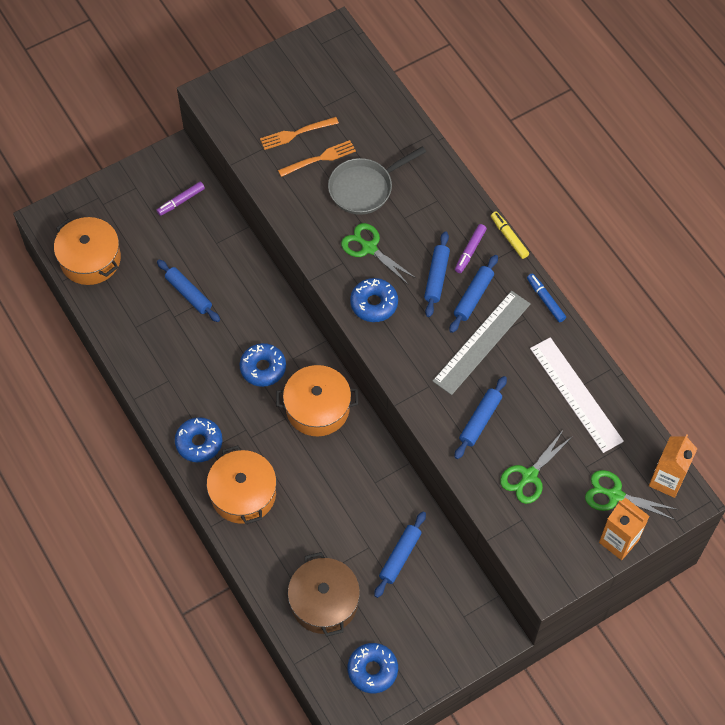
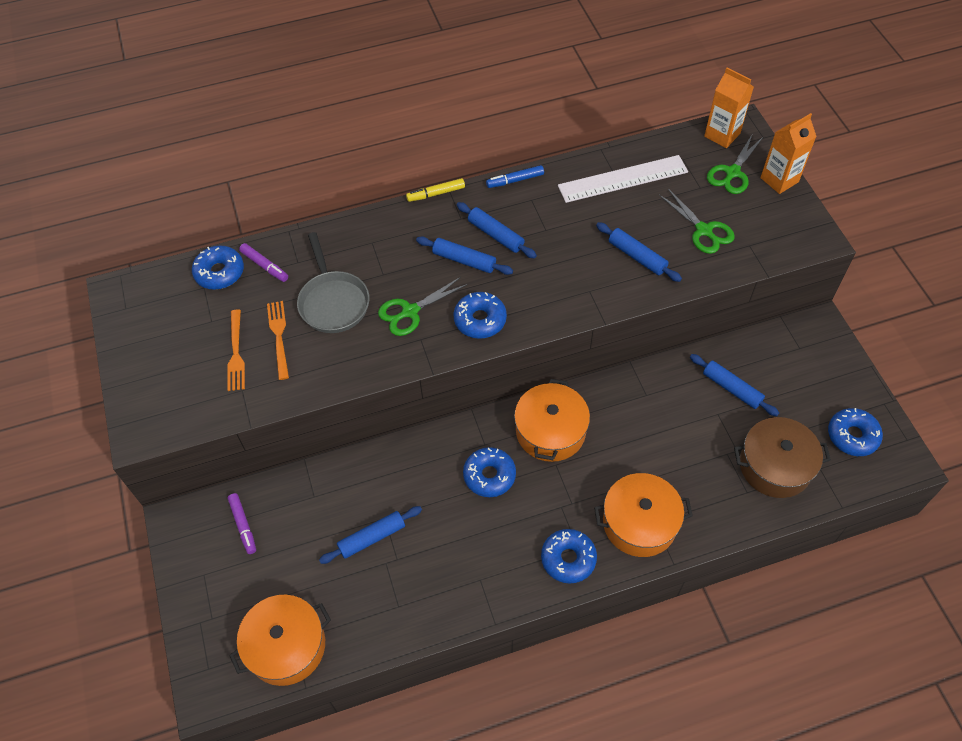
camera: 75 degrees left, 5 degrees down
grey ruler [433,291,531,395] -> none
purple marker [455,224,487,273] -> purple marker moved to [239,243,288,282]
none -> blue donut [192,246,244,290]

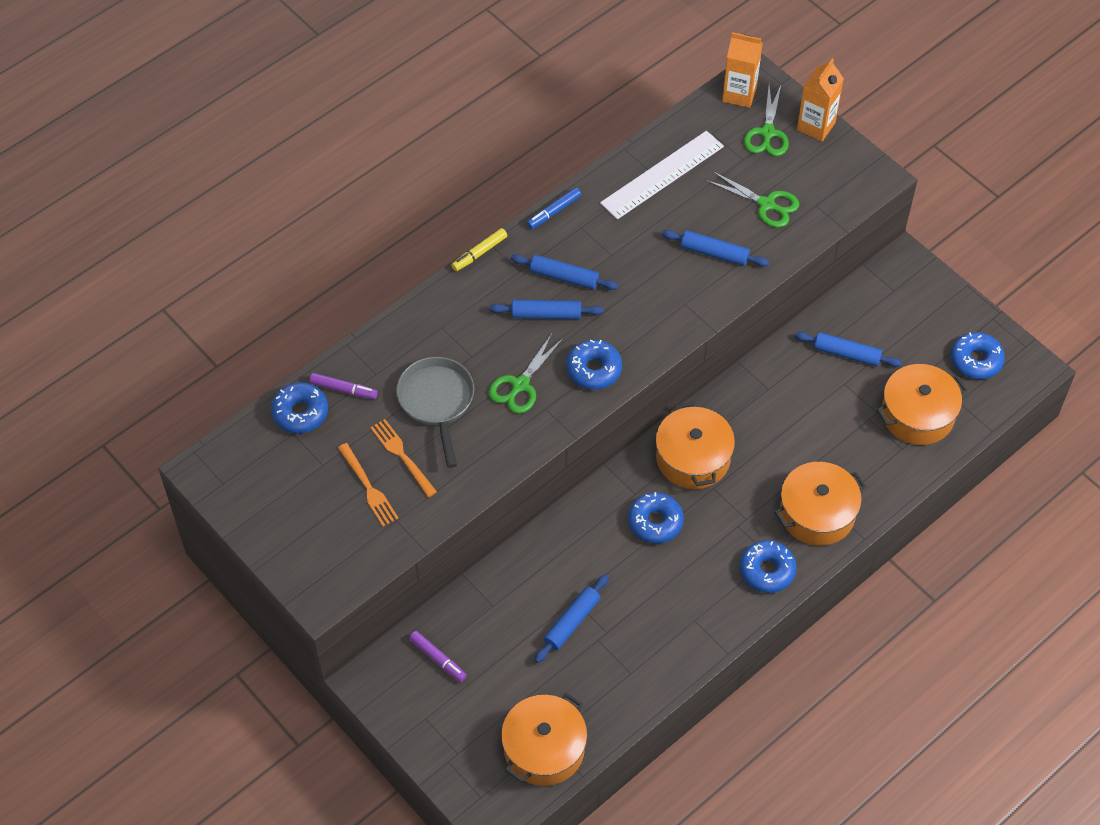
camera: 25 degrees left, 0 degrees up
grey pan [297,232,369,333] -> grey pan turned 150 degrees counterclockwise [396,357,474,468]
brown pot [734,417,831,498] -> orange pot [877,364,967,445]

